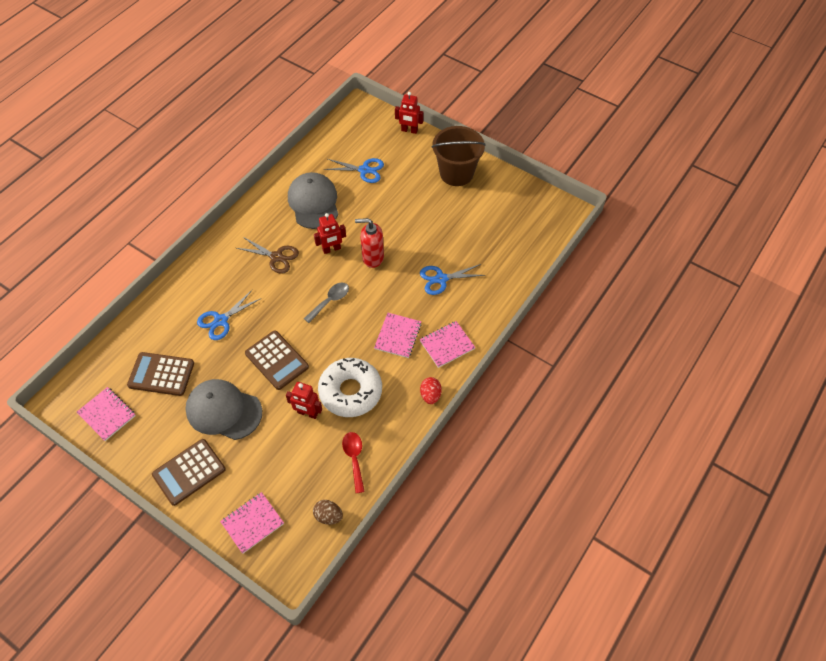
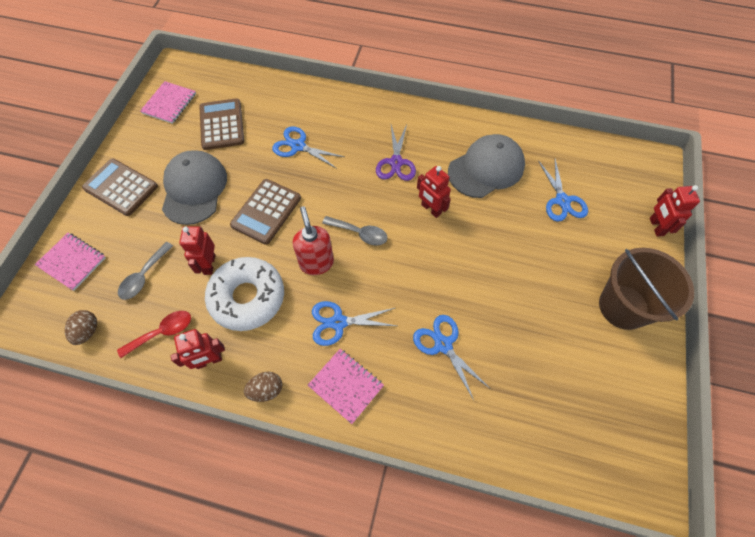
camera: 70 degrees right, 5 degrees up
brown scissors [237,237,299,274] -> purple scissors [376,125,416,181]
red soap dispenser [355,218,384,268] -> red soap dispenser moved to [293,206,334,275]
pink notebook [374,313,422,358] -> blue scissors [312,301,397,346]
red egg [420,377,442,404] -> brown egg [244,372,282,402]
none -> grey spoon [118,242,173,300]
none -> red robot [170,329,225,369]

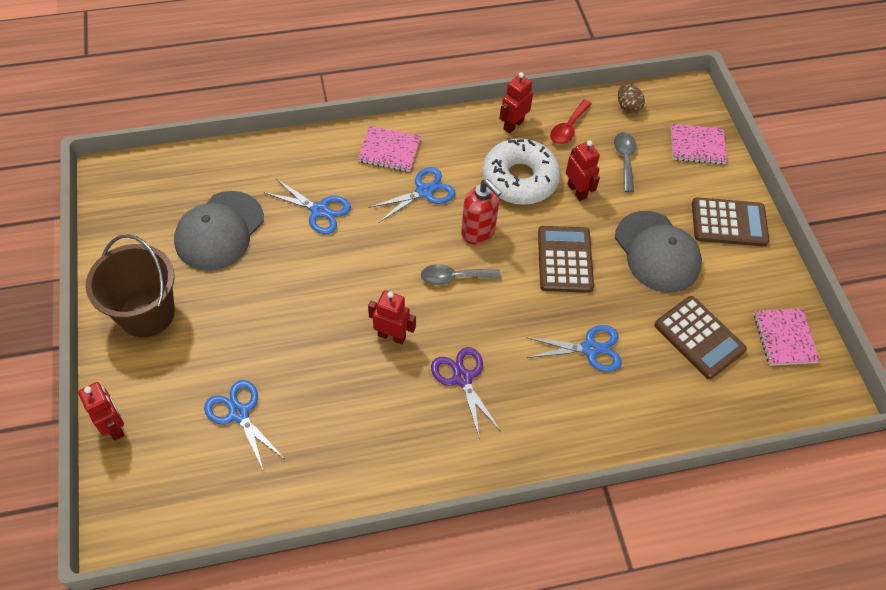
camera: 150 degrees right, 5 degrees down
brown egg [244,372,282,402] -> none
grey cap [448,134,525,198] -> grey cap moved to [174,191,264,271]

